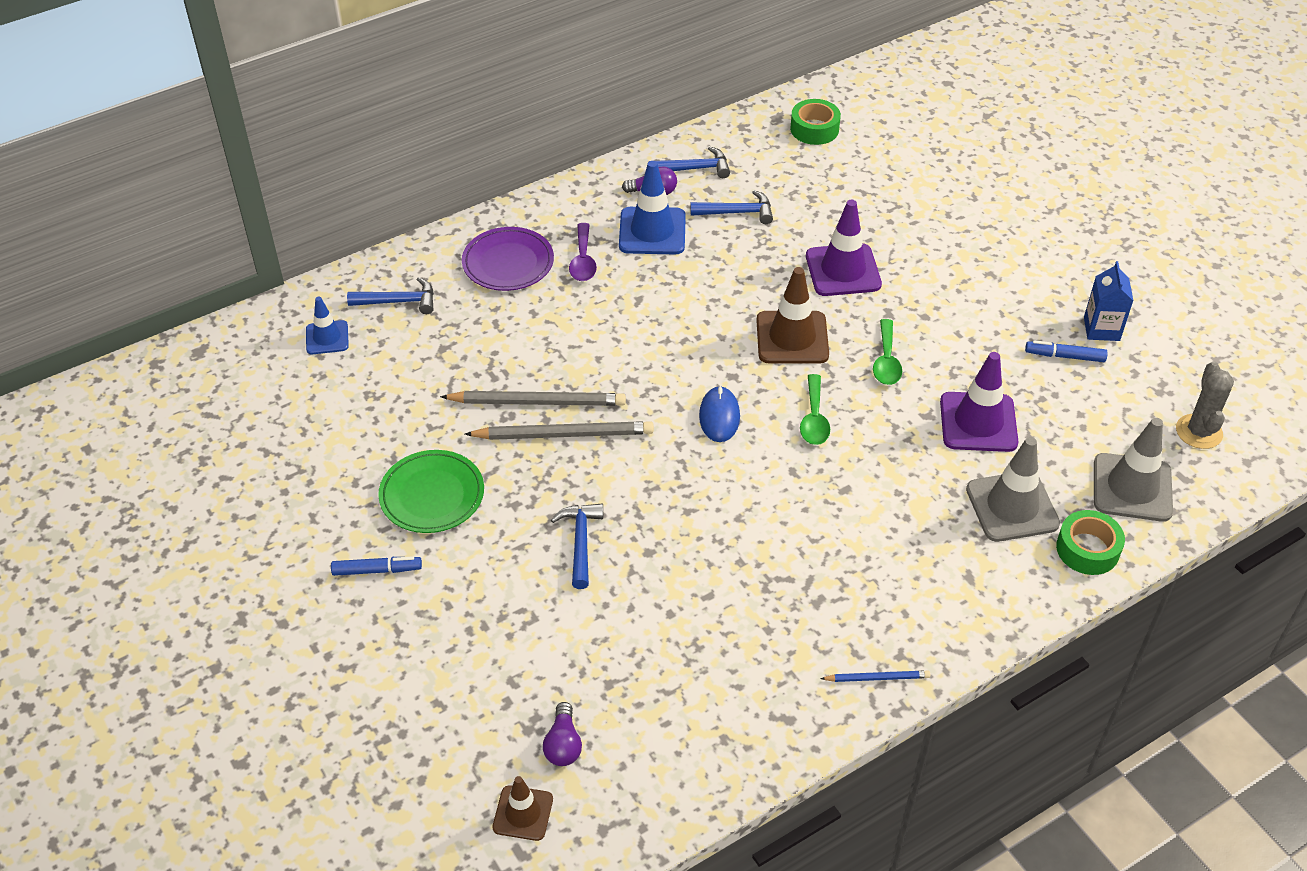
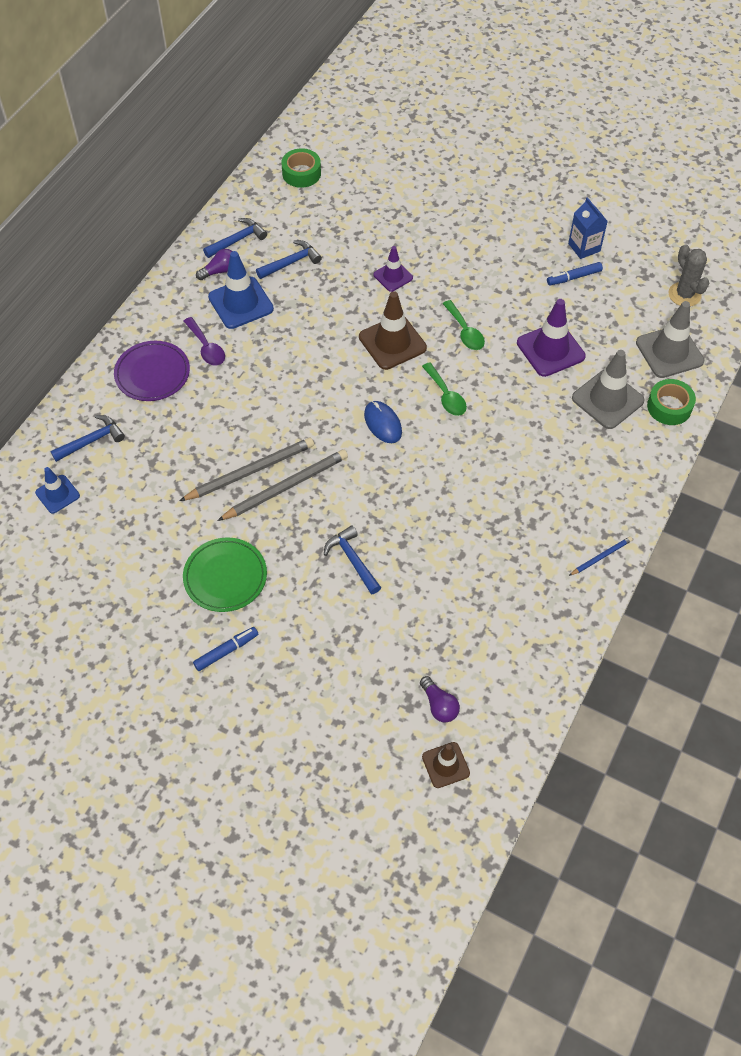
camera: 30 degrees left, 10 degrees up
purple traffic cone [806,200,882,296] -> purple traffic cone [373,246,413,292], size x0.59

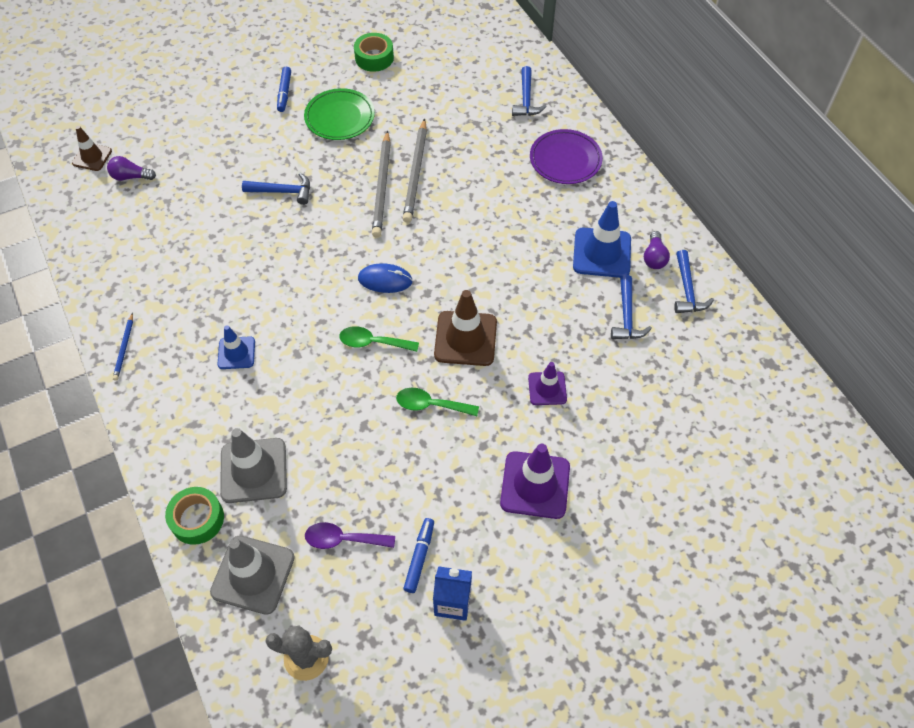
camera: 125 degrees right, 0 degrees up
blue traffic cone [35,467,80,514] -> blue traffic cone moved to [218,325,255,369]
purple spoon [184,317,225,366] -> purple spoon moved to [305,522,395,549]
green tape [281,148,321,188] -> green tape moved to [354,33,394,72]
purple traffic cone [517,299,586,377] -> purple traffic cone moved to [500,444,570,519]

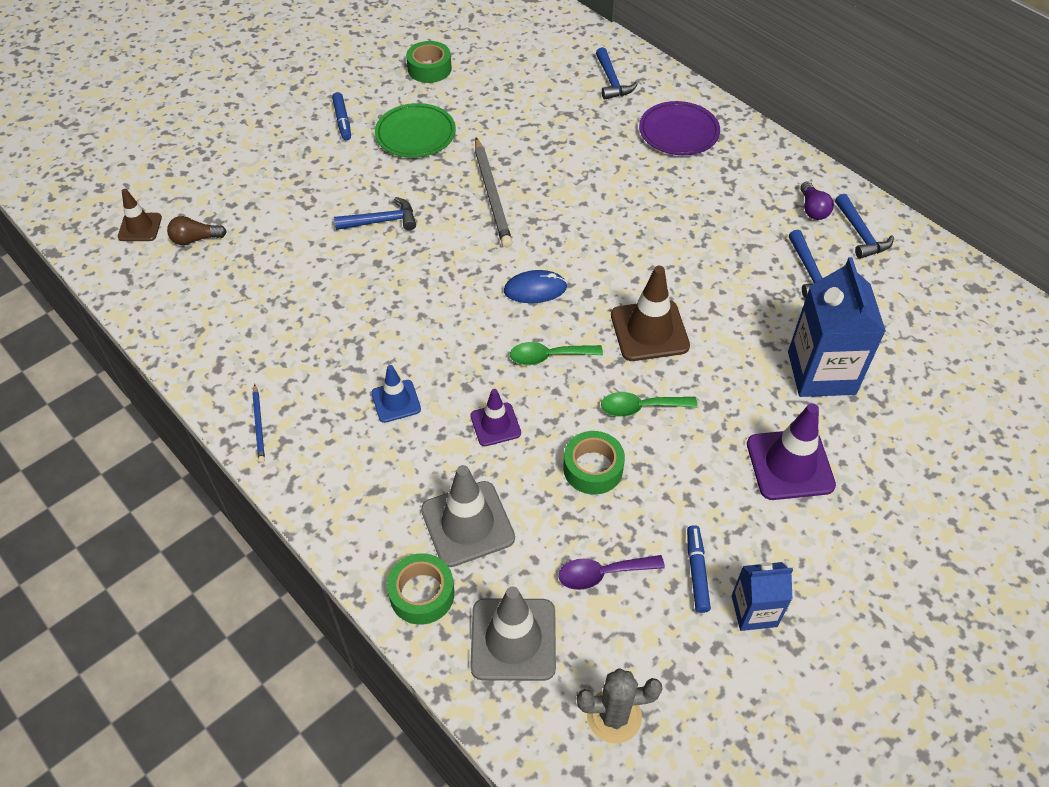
camera: 15 degrees left, 5 degrees down
purple light bulb [107,156,156,181] -> brown light bulb [167,216,227,245]
grey pencil [403,118,427,223] -> none
purple traffic cone [528,362,567,405] -> purple traffic cone moved to [470,389,521,446]
blue traffic cone [573,201,631,278] -> none
none -> green tape [563,431,625,495]
none -> blue carton [788,257,886,397]

